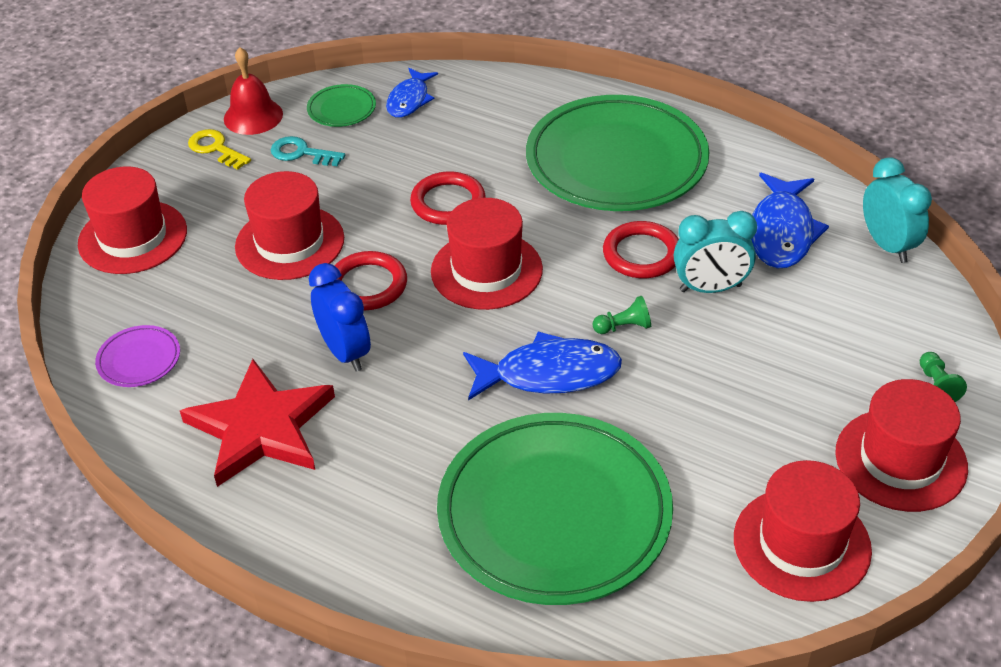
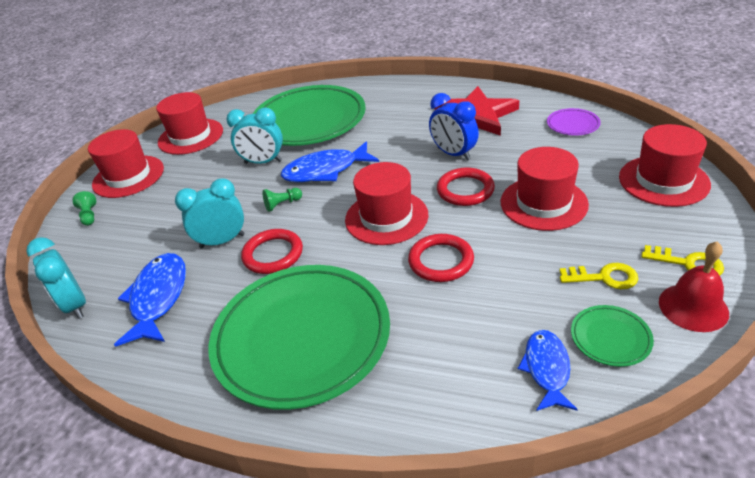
camera: 170 degrees right, 5 degrees down
turquoise key [271,136,345,166] -> yellow key [559,263,638,289]
none -> turquoise clock [226,107,283,164]

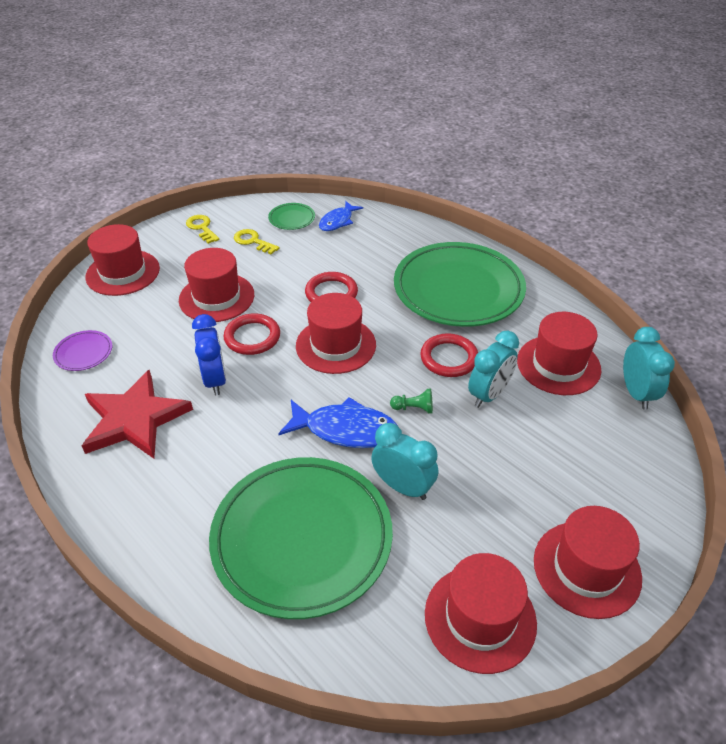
camera: 155 degrees left, 5 degrees up
green pawn [72,191,96,226] -> none
blue fish [114,253,186,347] -> red hat [517,312,601,395]
turquoise clock [175,178,244,248] -> turquoise clock turned 60 degrees counterclockwise [468,331,519,408]
red bell [659,241,729,332] -> none

